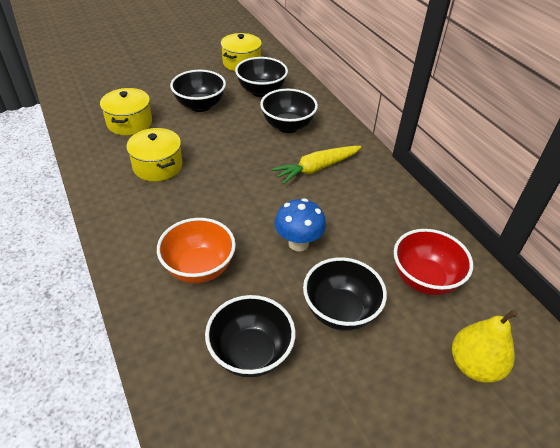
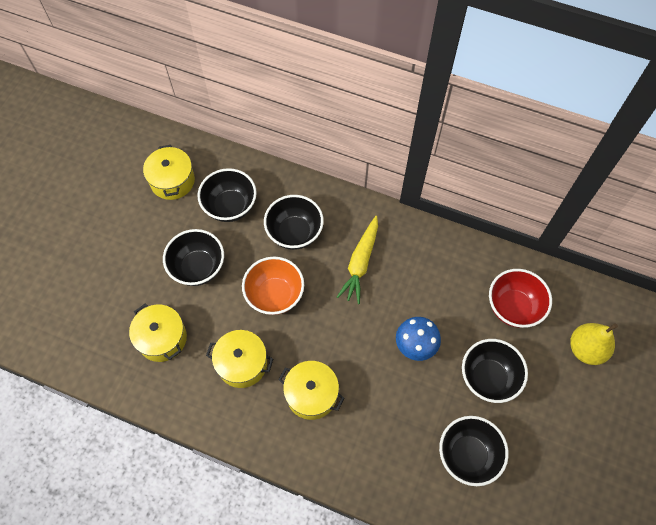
camera: 40 degrees left, 20 degrees up
orange bowl [157,218,236,283] -> orange bowl moved to [242,257,304,315]
none -> yellow pot [278,361,344,420]

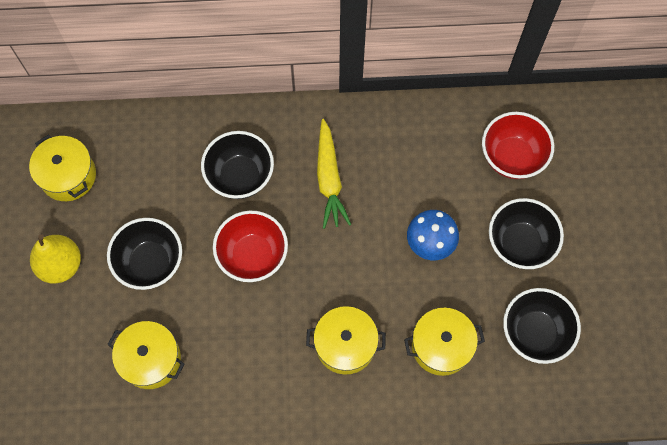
camera: 25 degrees left, 5 degrees up
black bowl [198,168,257,222] -> none
yellow pot [206,330,273,388] -> yellow pot moved to [404,308,485,376]
orange bowl [242,257,304,315] -> red bowl [213,211,288,282]
yellow pear [570,323,618,365] -> yellow pear moved to [30,234,81,284]

